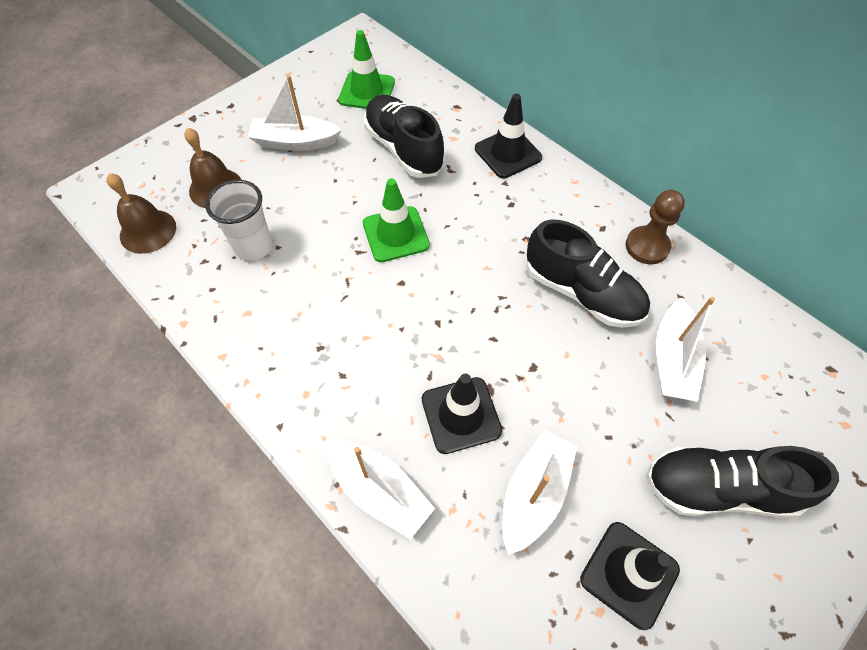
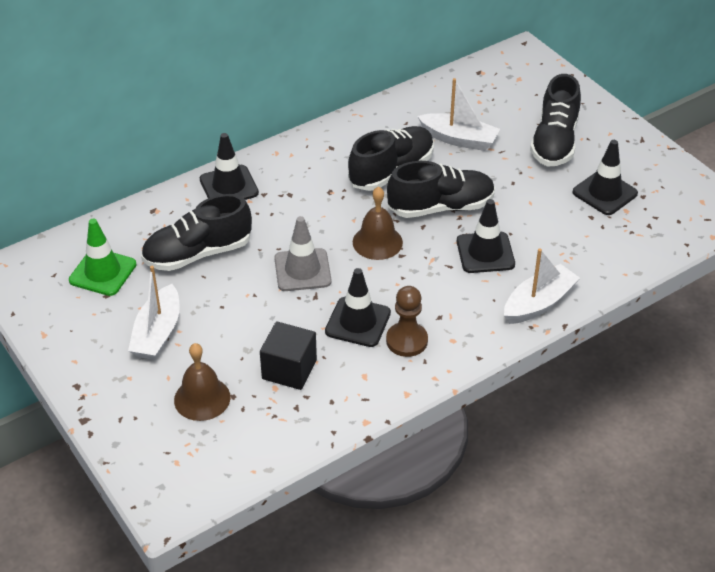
camera: 80 degrees left, 15 degrees down
brown bell [107,173,176,254] -> brown bell moved to [353,186,403,260]
white cup [205,180,273,261] -> black cube [260,321,317,390]
green traffic cone [363,178,430,262] -> grey traffic cone [274,216,332,291]
white boat [502,430,577,555] -> none
brown pawn [625,190,685,264] -> brown pawn moved to [386,286,428,357]
none -> black traffic cone [325,268,391,347]
none -> black shoe [387,161,495,218]

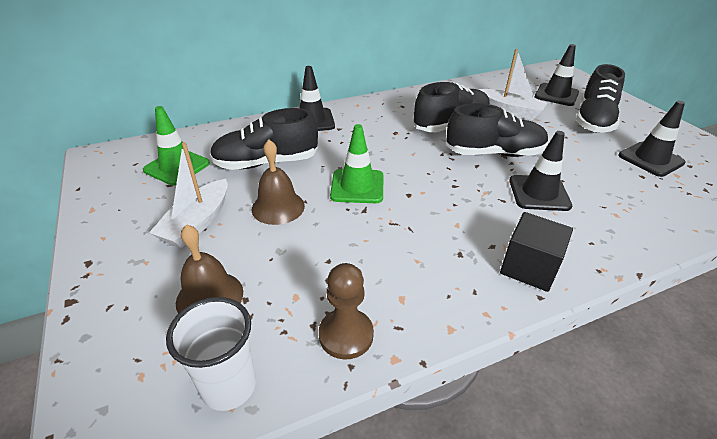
camera: 10 degrees right, 5 degrees down
black cube [260,321,317,390] -> black cube moved to [500,212,573,292]
grey traffic cone [274,216,332,291] -> green traffic cone [330,124,383,203]
black traffic cone [325,268,391,347] -> black traffic cone moved to [535,44,579,106]
brown bell [353,186,403,260] -> brown bell moved to [252,139,305,225]
brown pawn [386,286,428,357] -> brown pawn moved to [319,263,374,359]
white boat [504,248,580,324] -> none
none -> white cup [166,297,256,411]

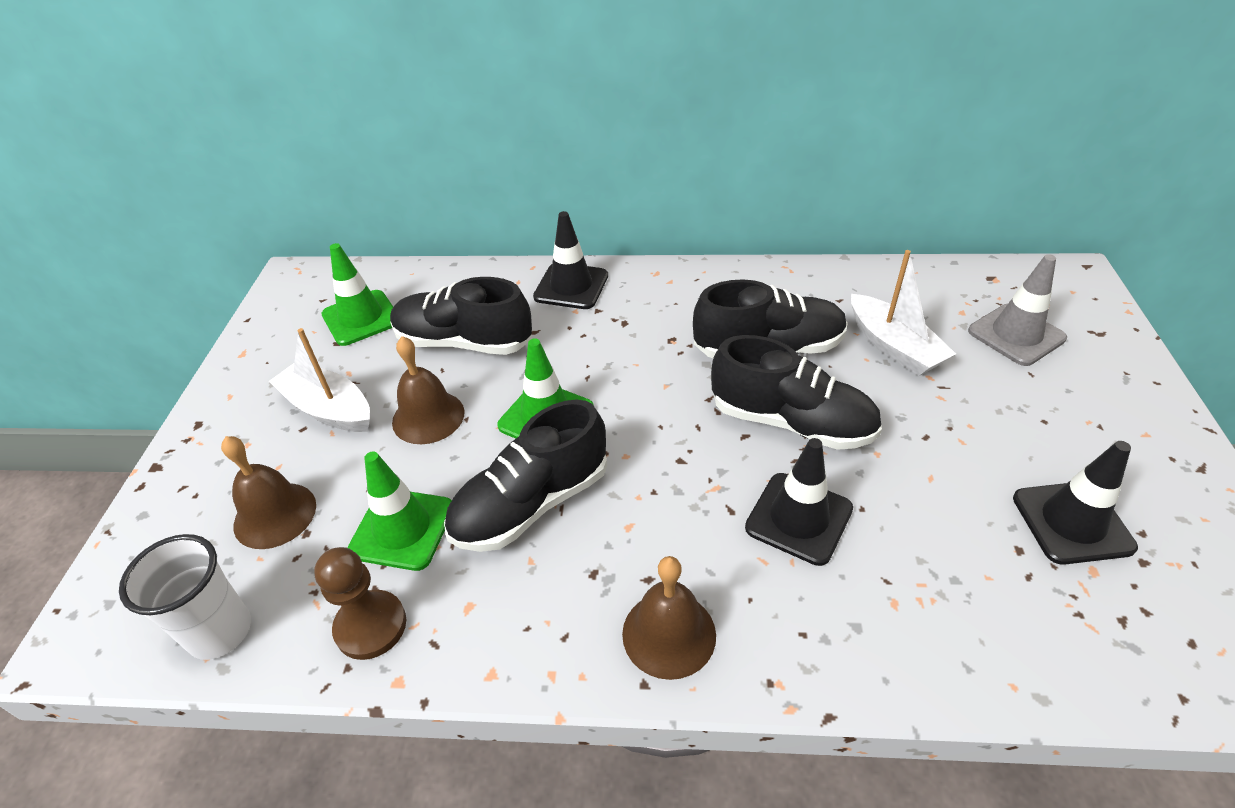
camera: 30 degrees right, 5 degrees up
white boat [149,142,228,248] -> white boat turned 75 degrees clockwise [269,328,370,432]
black cube [500,212,573,292] -> brown bell [622,556,716,680]
black traffic cone [535,44,579,106] -> grey traffic cone [968,254,1067,366]
black shoe [576,64,625,133] -> black shoe moved to [444,400,607,552]
none -> green traffic cone [348,451,452,571]

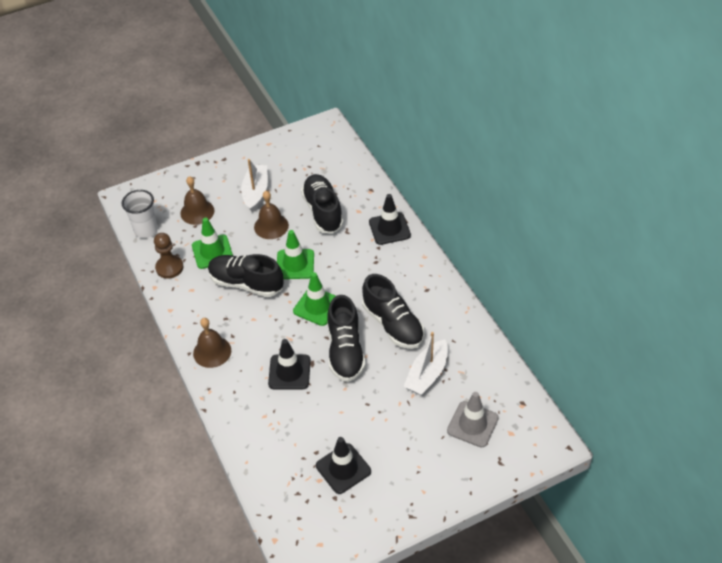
camera: 60 degrees right, 5 degrees up
green traffic cone [322,243,393,346] -> green traffic cone moved to [293,272,336,326]

